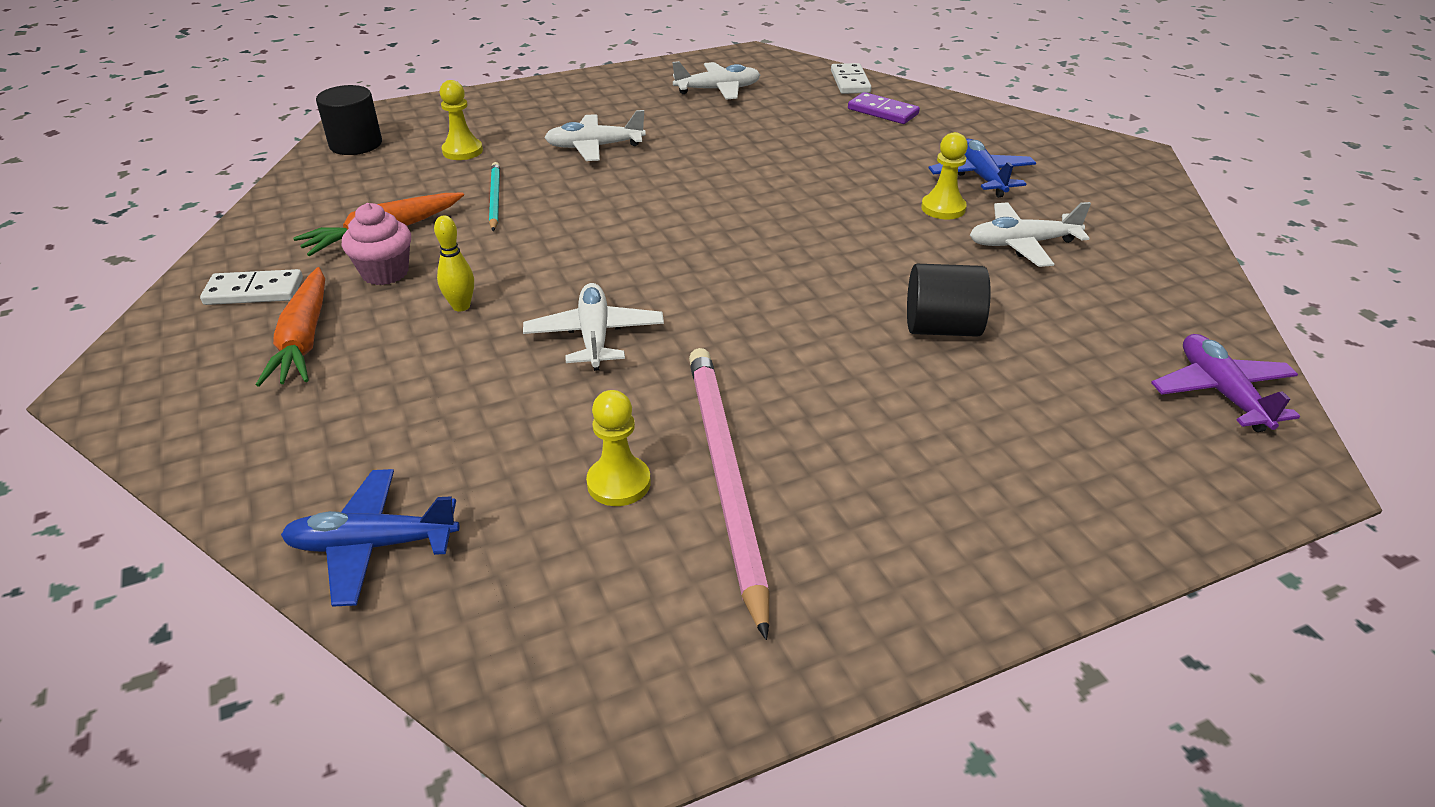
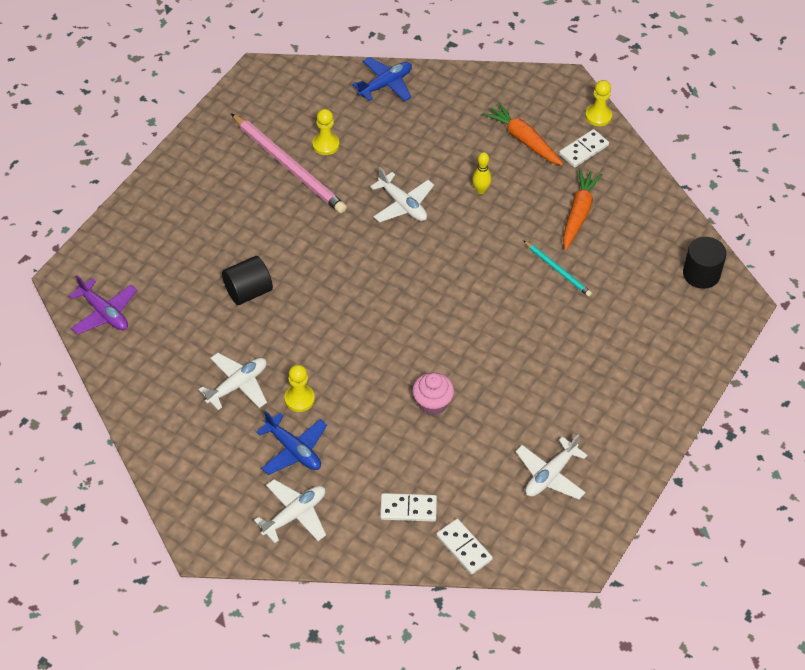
camera: 145 degrees right, 15 degrees up
pink cupcake [342,203,411,285] -> pink cupcake moved to [412,372,454,415]
yellow pawn [440,80,483,160] -> yellow pawn moved to [585,80,612,126]
white plane [544,110,646,161] -> white plane moved to [254,479,326,543]
purple domino [848,92,920,124] -> white domino [380,493,437,522]

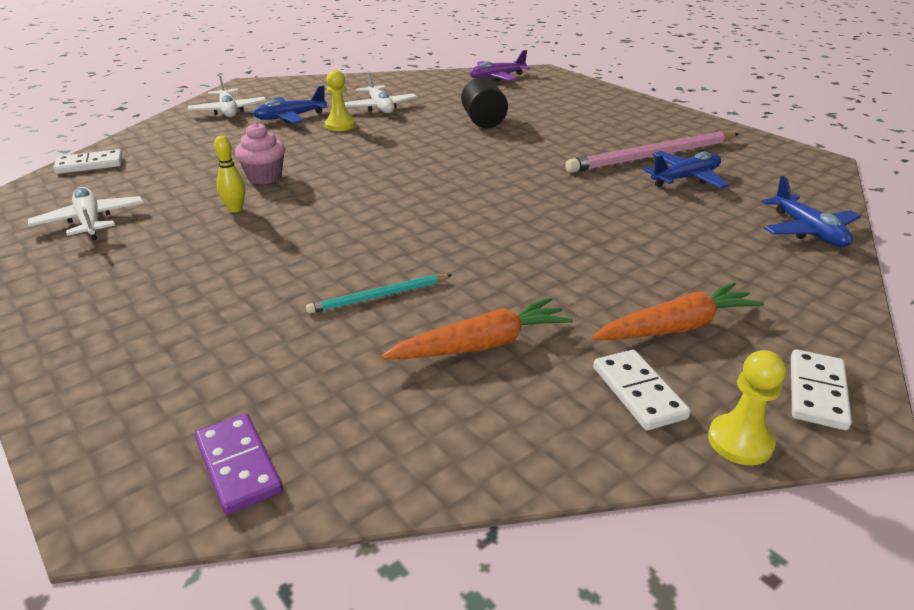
camera: 110 degrees right, 20 degrees down
yellow pawn [312,109,340,155] -> blue plane [643,151,729,189]
white plane [370,167,434,223] -> none
white domino [380,493,437,522] -> white domino moved to [791,349,852,430]
yellow bowling pin [472,152,492,194] -> yellow bowling pin moved to [214,136,245,213]
orange carrot [563,169,602,250] -> orange carrot turned 60 degrees counterclockwise [381,297,573,359]
black cylinder [683,237,726,289] -> purple domino [195,413,283,515]

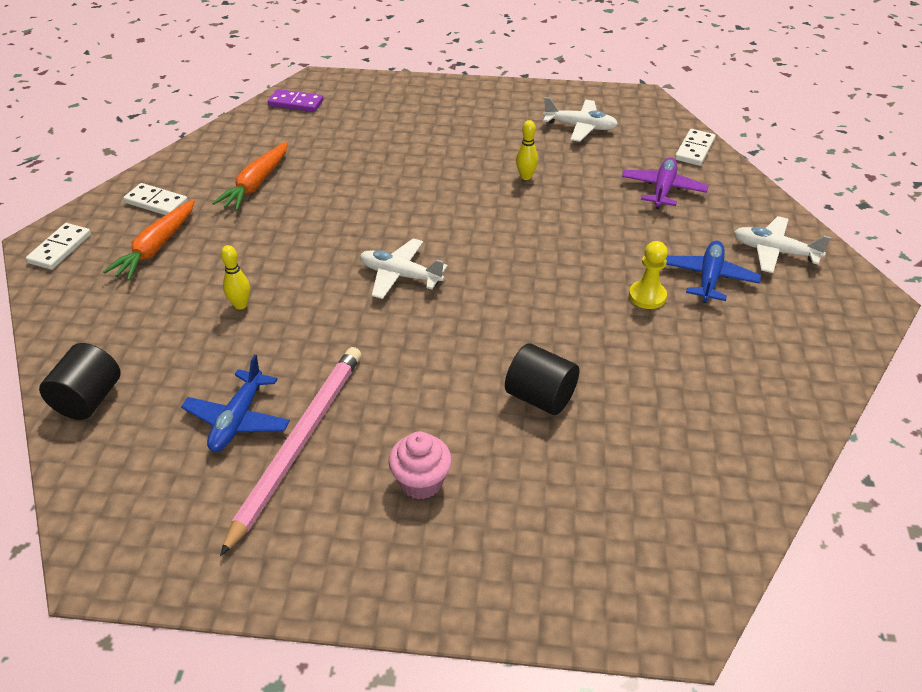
camera: 135 degrees right, 10 degrees up
pink cupcake [235,122,285,184] -> pink cupcake moved to [388,431,452,499]
turquoise pencil [306,274,452,314] -> none
white plane [344,71,417,113] -> white plane moved to [360,238,448,299]
purple plane [470,50,531,82] -> purple plane moved to [622,157,709,209]
yellow pawn [708,350,786,465] -> none
blue plane [762,176,861,247] -> black cylinder [39,343,121,420]
white domino [791,349,852,430] -> white domino turned 45 degrees clockwise [26,223,91,270]
none -> yellow bowling pin [221,245,250,310]

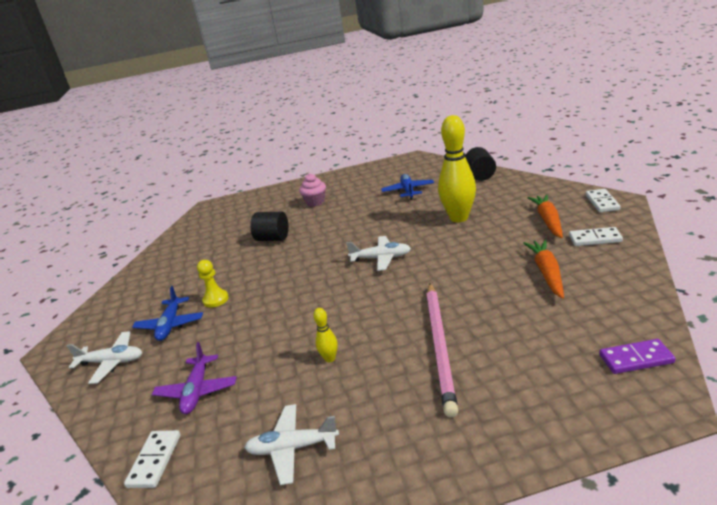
camera: 165 degrees right, 15 degrees down
pink pencil [220,347,361,556] -> pink pencil moved to [426,283,458,418]
yellow bowling pin [221,245,250,310] -> yellow bowling pin [438,115,476,222], size x2.33

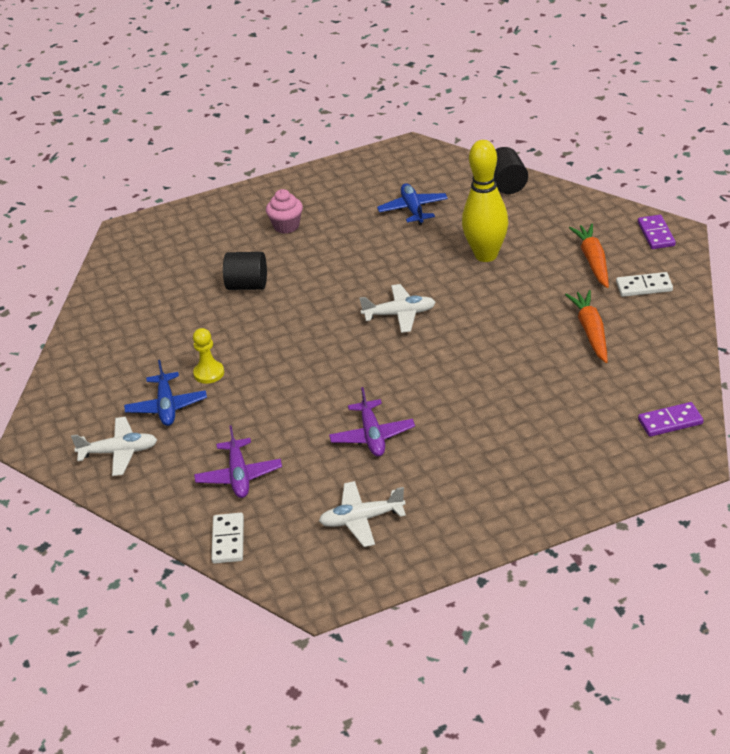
camera: 10 degrees left, 10 degrees up
yellow bowling pin [313,308,338,362] -> purple plane [329,387,415,457]
pink pencil [426,283,458,418] -> none
white domino [585,189,621,212] -> purple domino [638,215,676,249]

